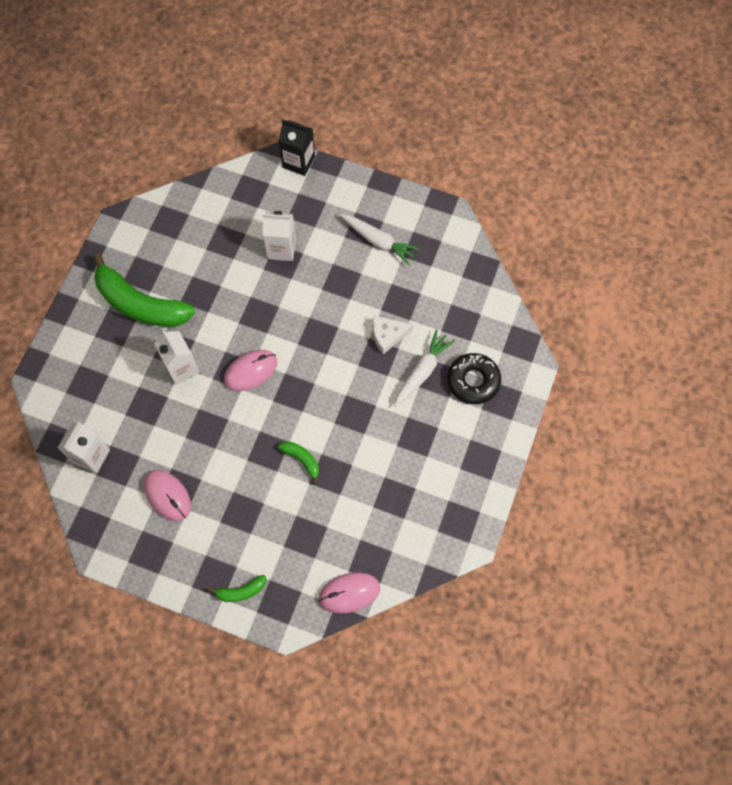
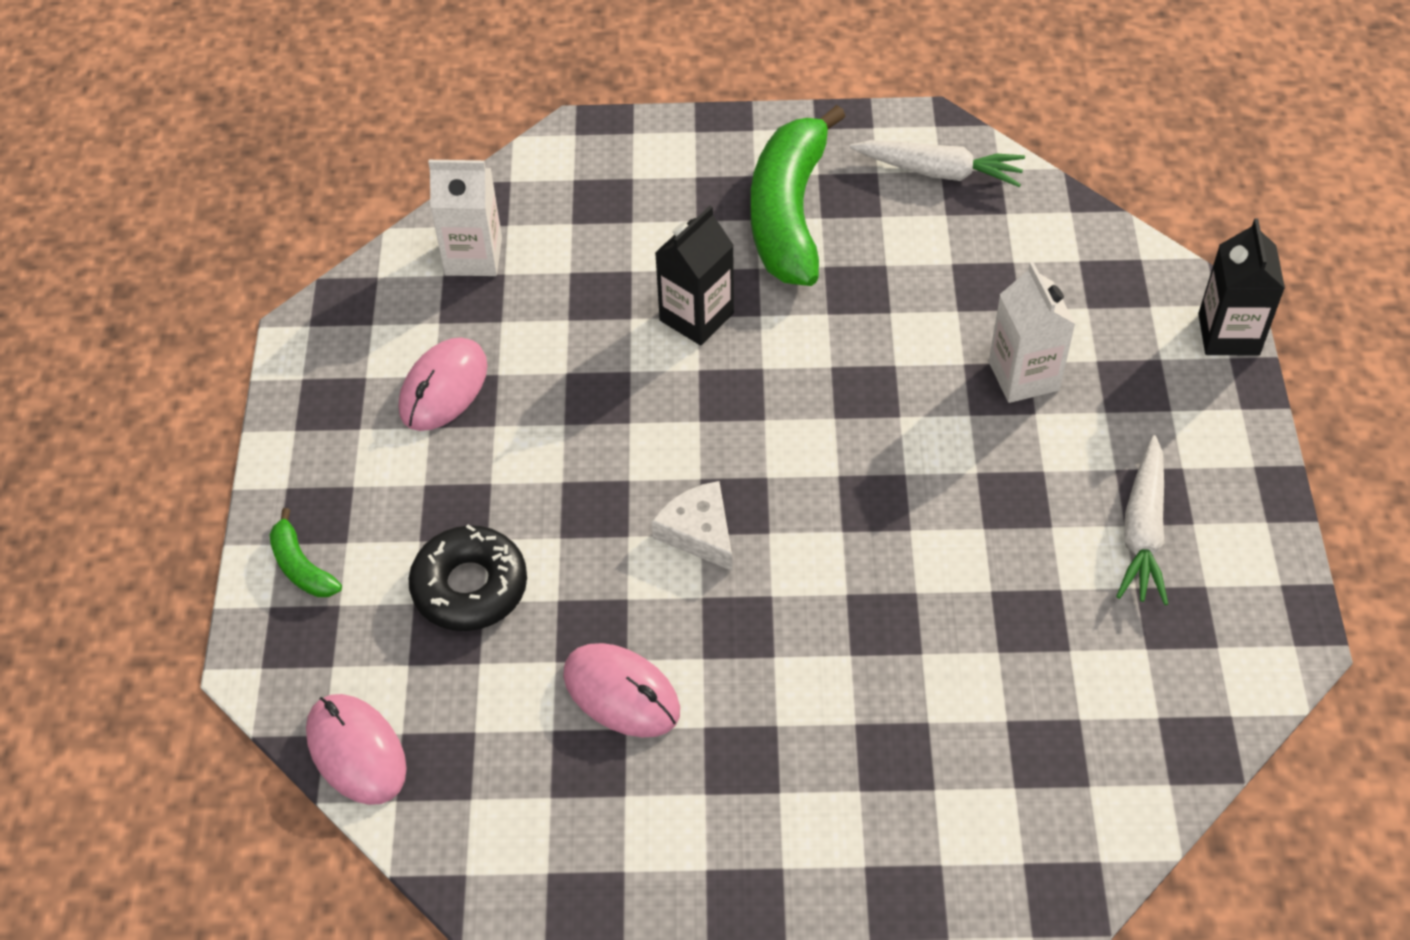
camera: 70 degrees right, 15 degrees down
white carton [154,330,200,385] -> black carton [655,206,734,345]
pink mouse [224,350,277,391] -> pink mouse moved to [563,643,680,737]
green banana [278,441,319,485] -> none
white cheese [373,316,414,354] -> white cheese moved to [652,481,732,571]
white carrot [394,330,455,407] -> white carrot moved to [850,140,1025,187]
black donut [447,353,501,404] -> black donut moved to [408,525,527,631]

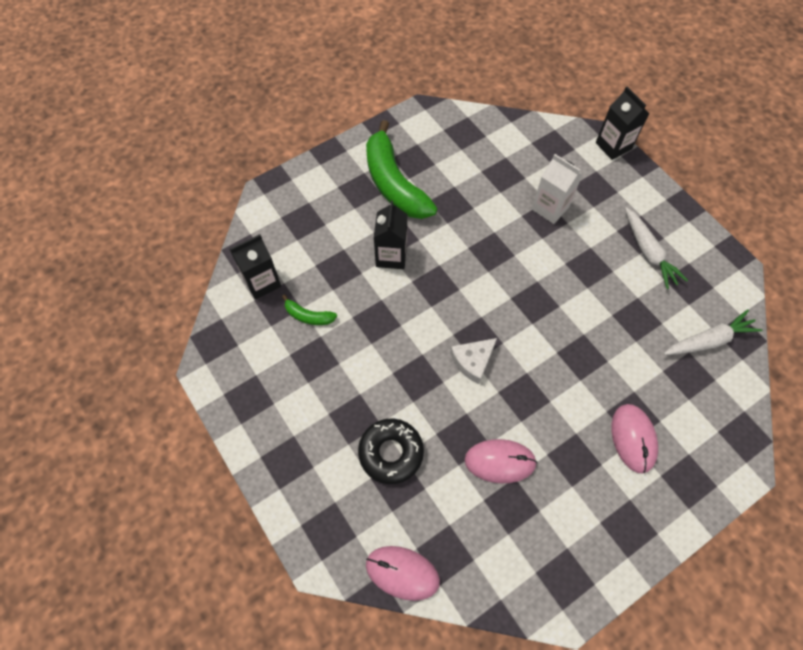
camera: 35 degrees left, 10 degrees up
green banana [270,508,342,597] -> green banana moved to [282,294,337,325]
pink mouse [399,337,488,431] -> pink mouse moved to [612,404,658,473]
white carton [428,160,502,276] -> black carton [230,234,281,300]
white cheese [652,481,732,571] -> white cheese turned 60 degrees counterclockwise [450,338,497,384]
white carrot [850,140,1025,187] -> white carrot moved to [664,310,762,355]

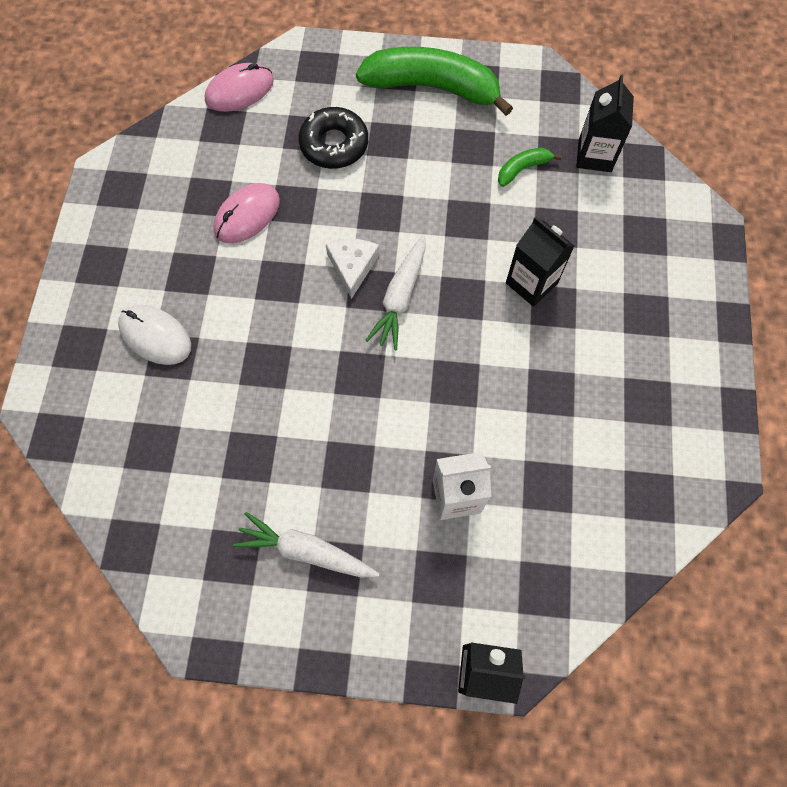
camera: 130 degrees right, 5 degrees up
green banana [366,120,438,219] -> green banana moved to [356,47,513,116]
pink mouse [612,404,658,473] -> white mouse [118,305,191,365]
white carrot [664,310,762,355] -> white carrot moved to [366,235,426,350]

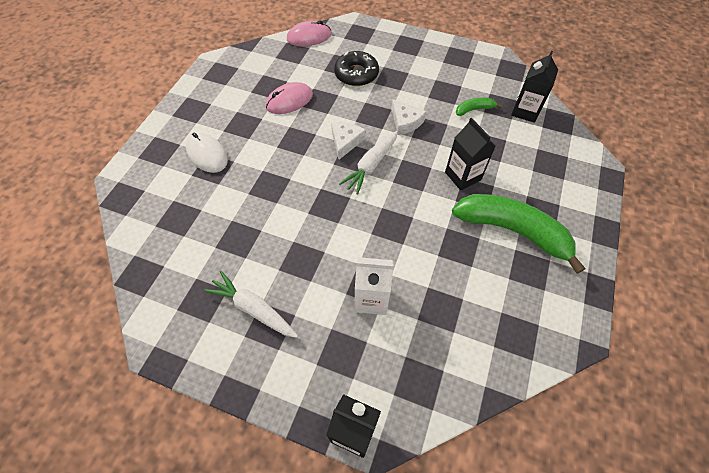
camera: 15 degrees right, 10 degrees down
green banana [356,47,513,116] -> green banana moved to [452,194,585,274]
none -> white cheese [392,99,427,135]

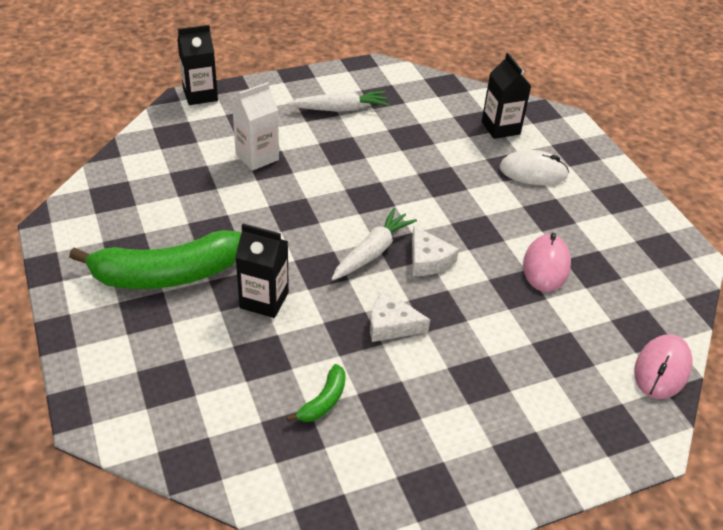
camera: 135 degrees right, 15 degrees down
black donut [334,51,379,86] -> none
white carrot [339,131,398,195] -> white carrot turned 45 degrees clockwise [332,208,417,280]
black carton [511,51,558,123] -> black carton moved to [482,53,531,139]

